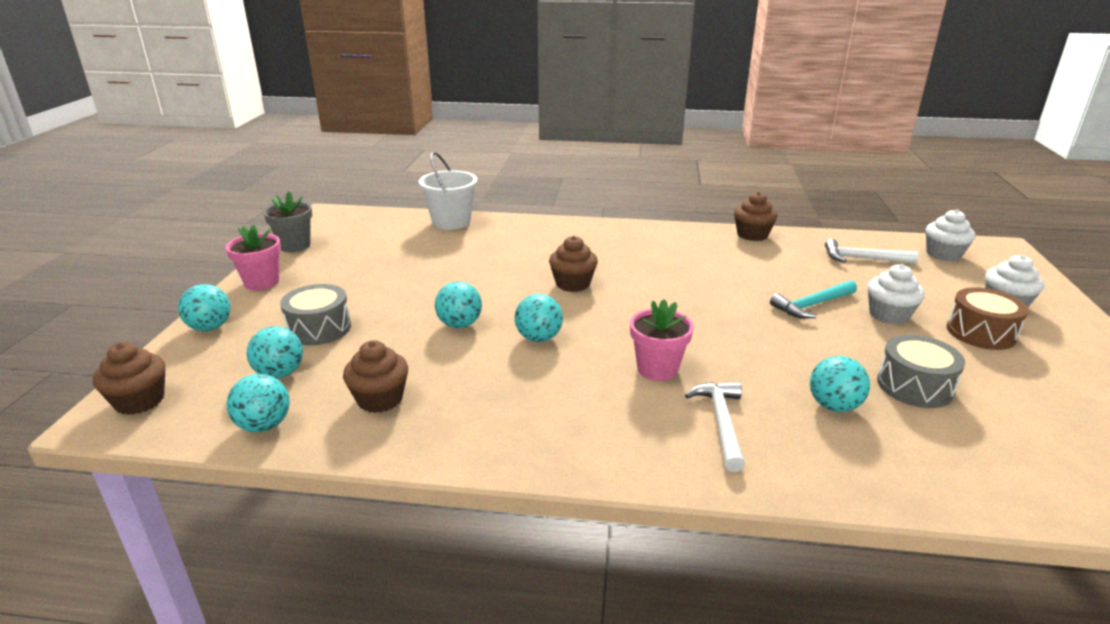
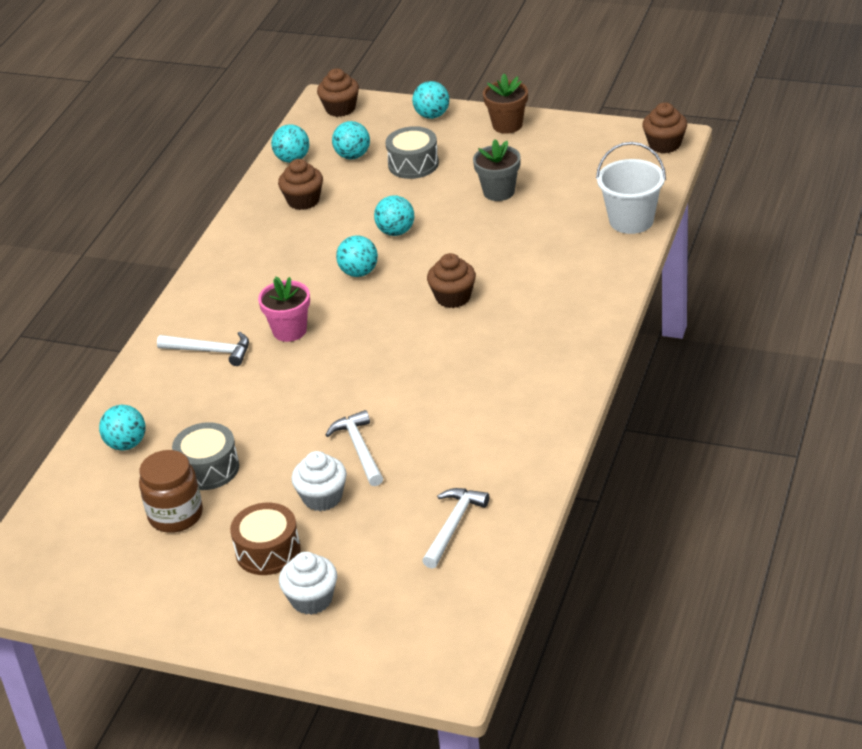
camera: 105 degrees right, 10 degrees up
pink flower pot [226,225,281,290] -> brown flower pot [483,74,528,134]
grey flower pot [263,191,312,252] -> grey flower pot moved to [473,139,521,201]
brown cupcake [734,192,777,241] -> brown cupcake moved to [642,102,687,153]
turquoise hammer [770,280,857,318] -> white hammer [326,410,383,486]
turquoise ball [810,356,870,412] -> turquoise ball moved to [99,405,146,450]
white cupcake [926,209,975,261] -> none
none -> brown jar [139,450,203,533]

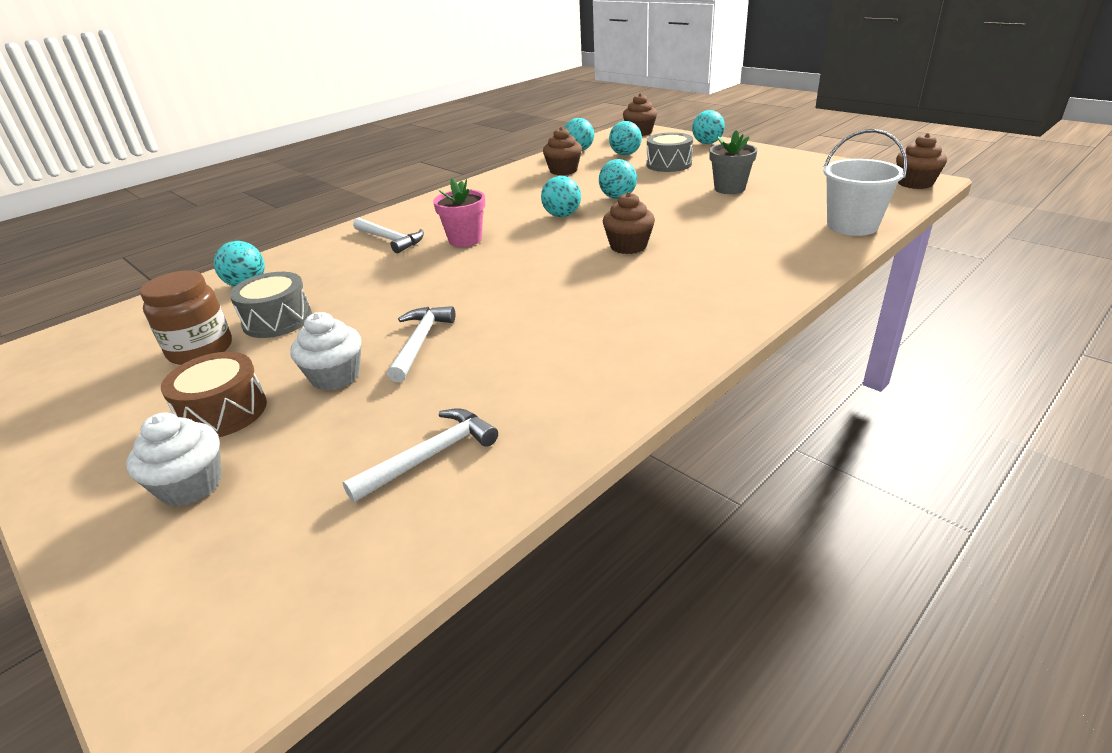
camera: 25 degrees right, 5 degrees down
brown flower pot [483,74,528,134] -> none

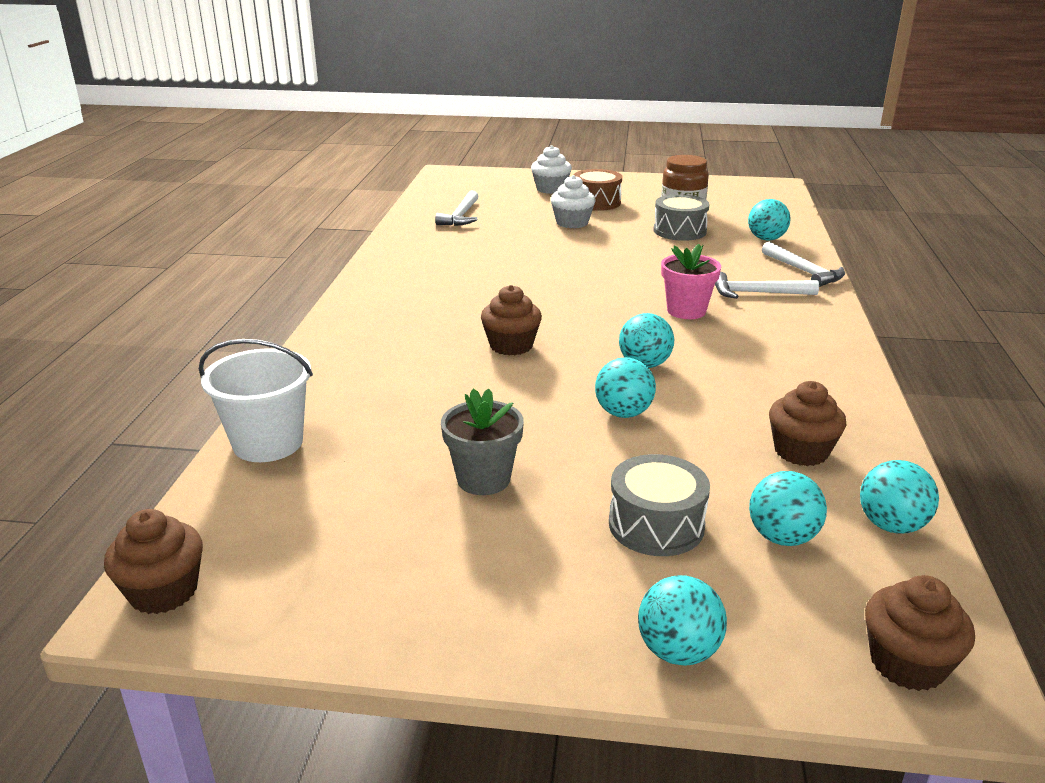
camera: 140 degrees right, 5 degrees down
white hammer [387,306,455,382] -> white hammer moved to [762,242,845,287]

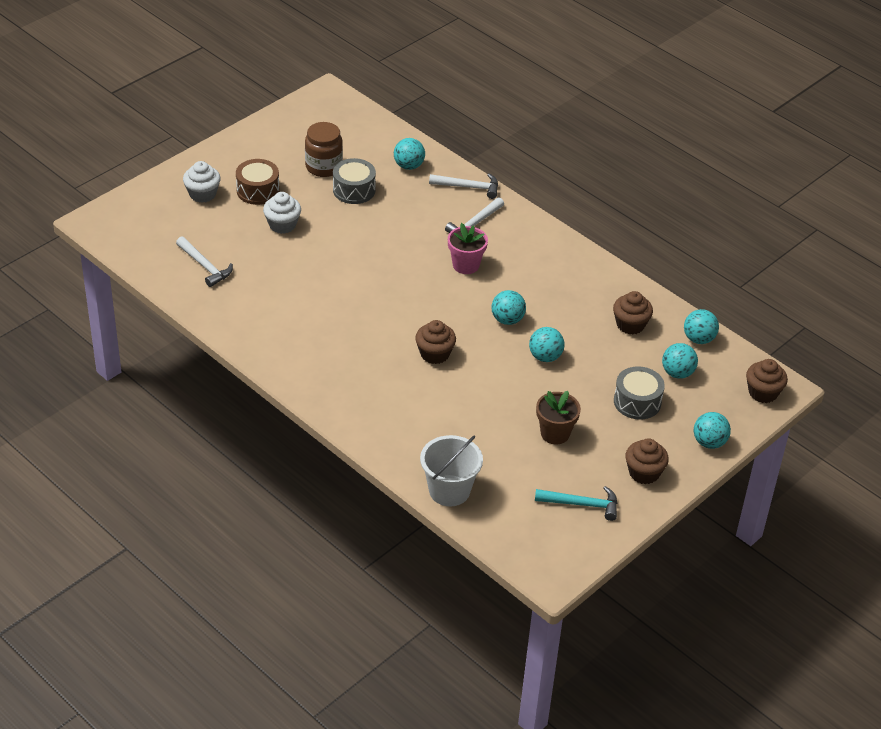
camera: 55 degrees left, 15 degrees up
brown cupcake [104,509,203,614] -> brown cupcake moved to [625,438,669,484]
grey flower pot [441,388,524,495] -> brown flower pot [536,391,581,444]
none -> turquoise hammer [535,486,617,521]

